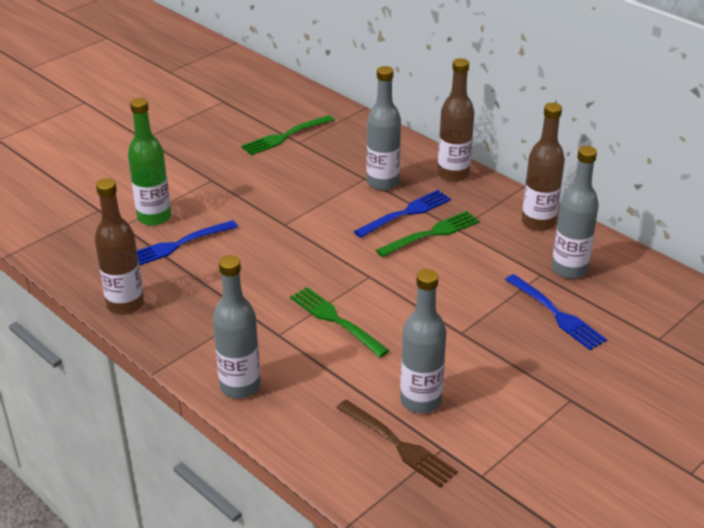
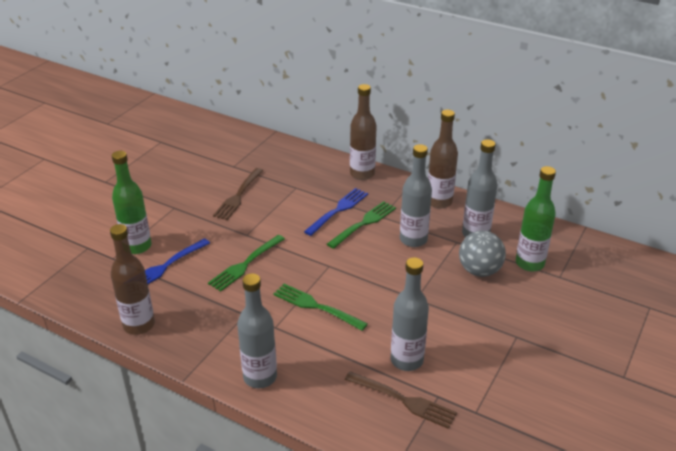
camera: 15 degrees left, 0 degrees up
green fork [241,115,334,155] -> green fork moved to [208,235,285,292]
grey bottle [366,66,401,190] -> grey bottle moved to [400,144,432,247]
blue fork [505,274,607,350] -> grey ball [459,231,506,277]
none -> brown fork [213,168,263,220]
none -> green bottle [516,166,556,271]

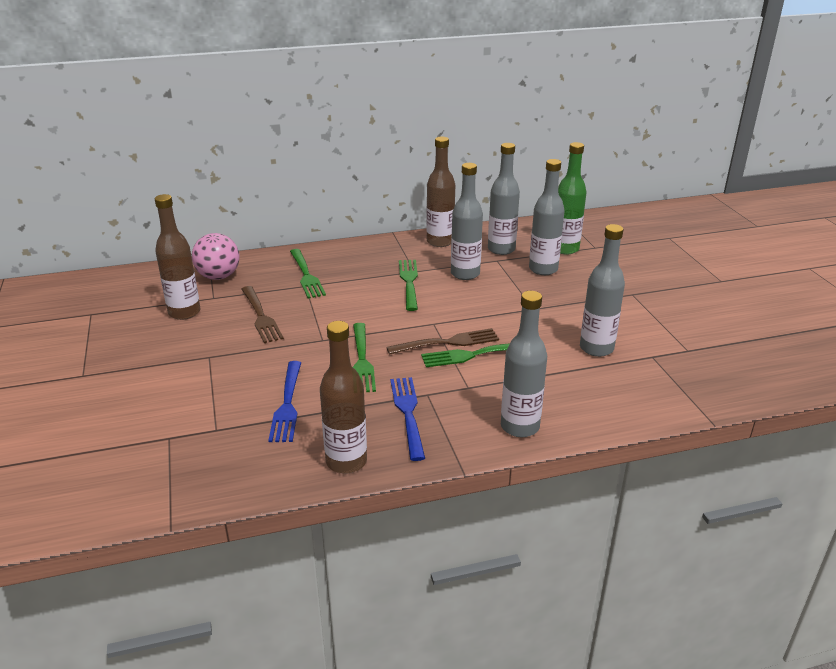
camera: 45 degrees left, 5 degrees down
green bottle [112,151,152,254] -> none
blue fork [304,188,368,236] -> blue fork moved to [390,377,425,461]
brown fork [345,371,457,429] -> brown fork moved to [386,328,499,355]
brown bottle [350,84,377,180] -> brown bottle moved to [155,194,201,320]
grey ball [459,231,506,277] -> grey bottle [529,159,565,275]
none -> pink ball [192,233,239,280]
none -> green fork [290,249,326,298]

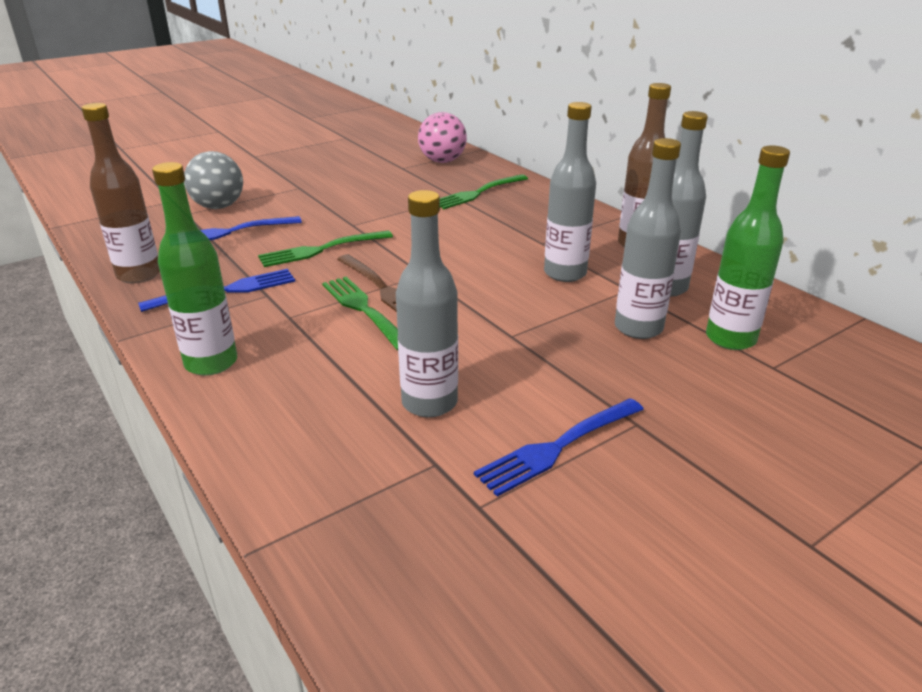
camera: 70 degrees right, 0 degrees up
brown bottle [155,194,201,320] -> none
brown fork [242,286,284,343] -> none
green fork [399,260,418,311] -> none
grey bottle [501,291,547,437] -> green bottle [152,162,237,376]
none -> grey ball [184,151,243,209]
none -> blue fork [474,398,644,497]

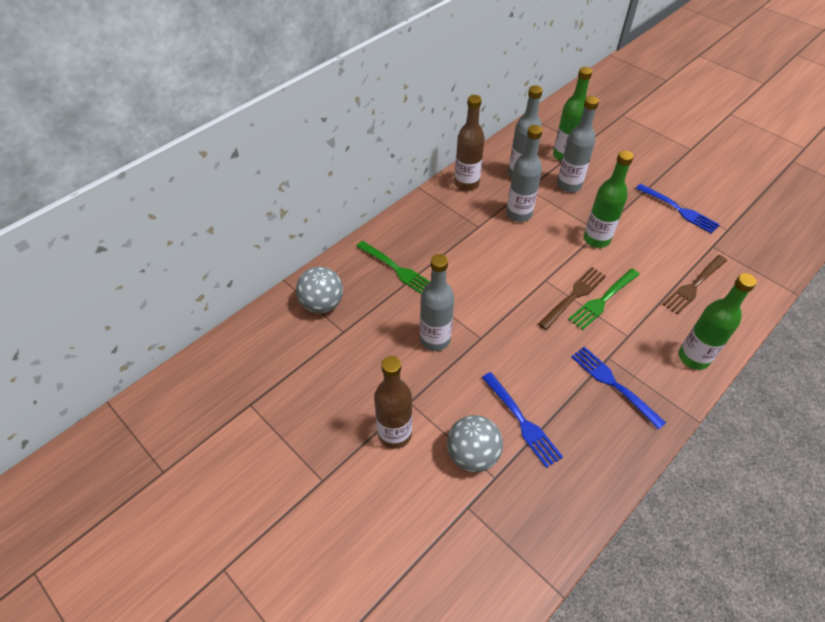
camera: 100 degrees left, 20 degrees up
brown bottle [82,103,160,283] -> brown bottle moved to [374,356,412,449]
green fork [258,230,393,267] -> none
grey bottle [396,190,458,418] -> grey bottle moved to [420,254,454,351]
pink ball [418,112,467,163] -> grey ball [296,267,343,314]
none -> green bottle [584,150,634,248]
none -> brown fork [662,255,727,315]

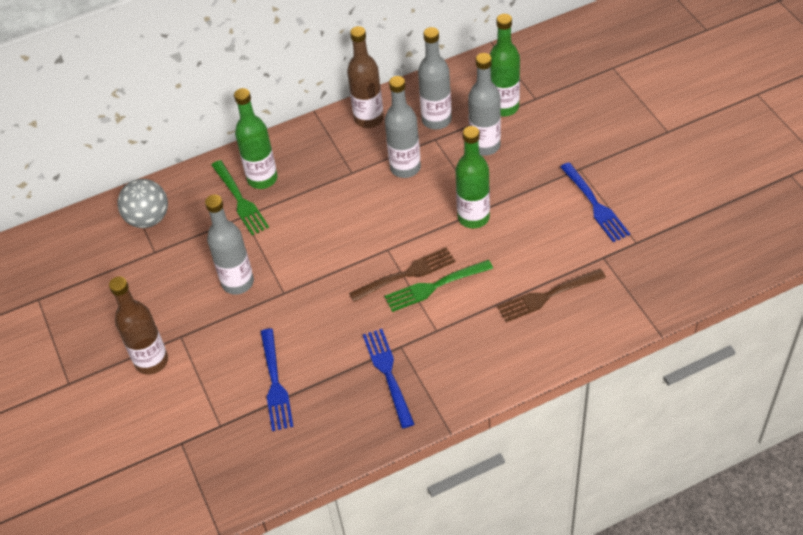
camera: 25 degrees right, 0 degrees up
grey ball [447,415,503,472] -> none
green bottle [679,273,757,370] -> green bottle moved to [234,88,278,189]

